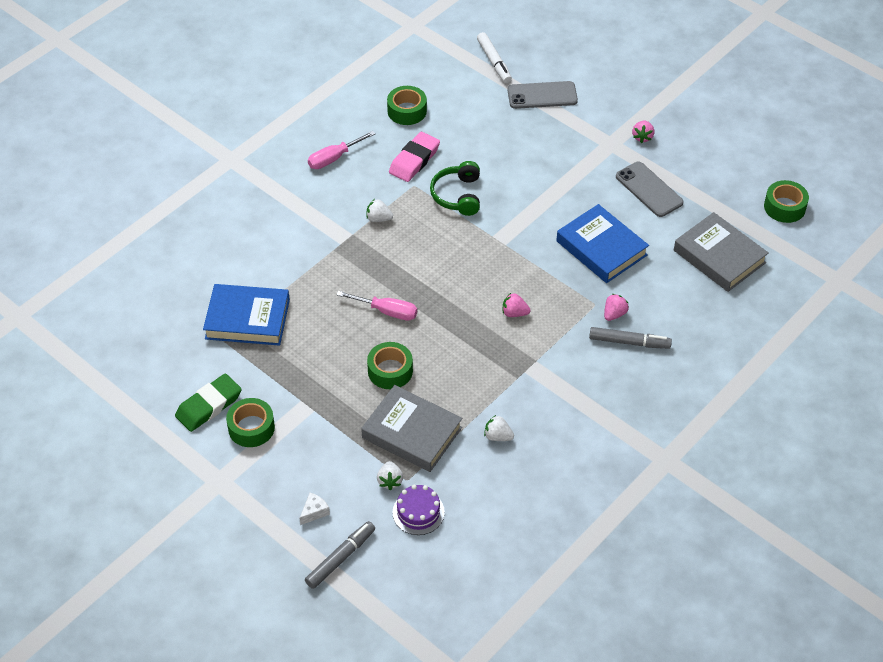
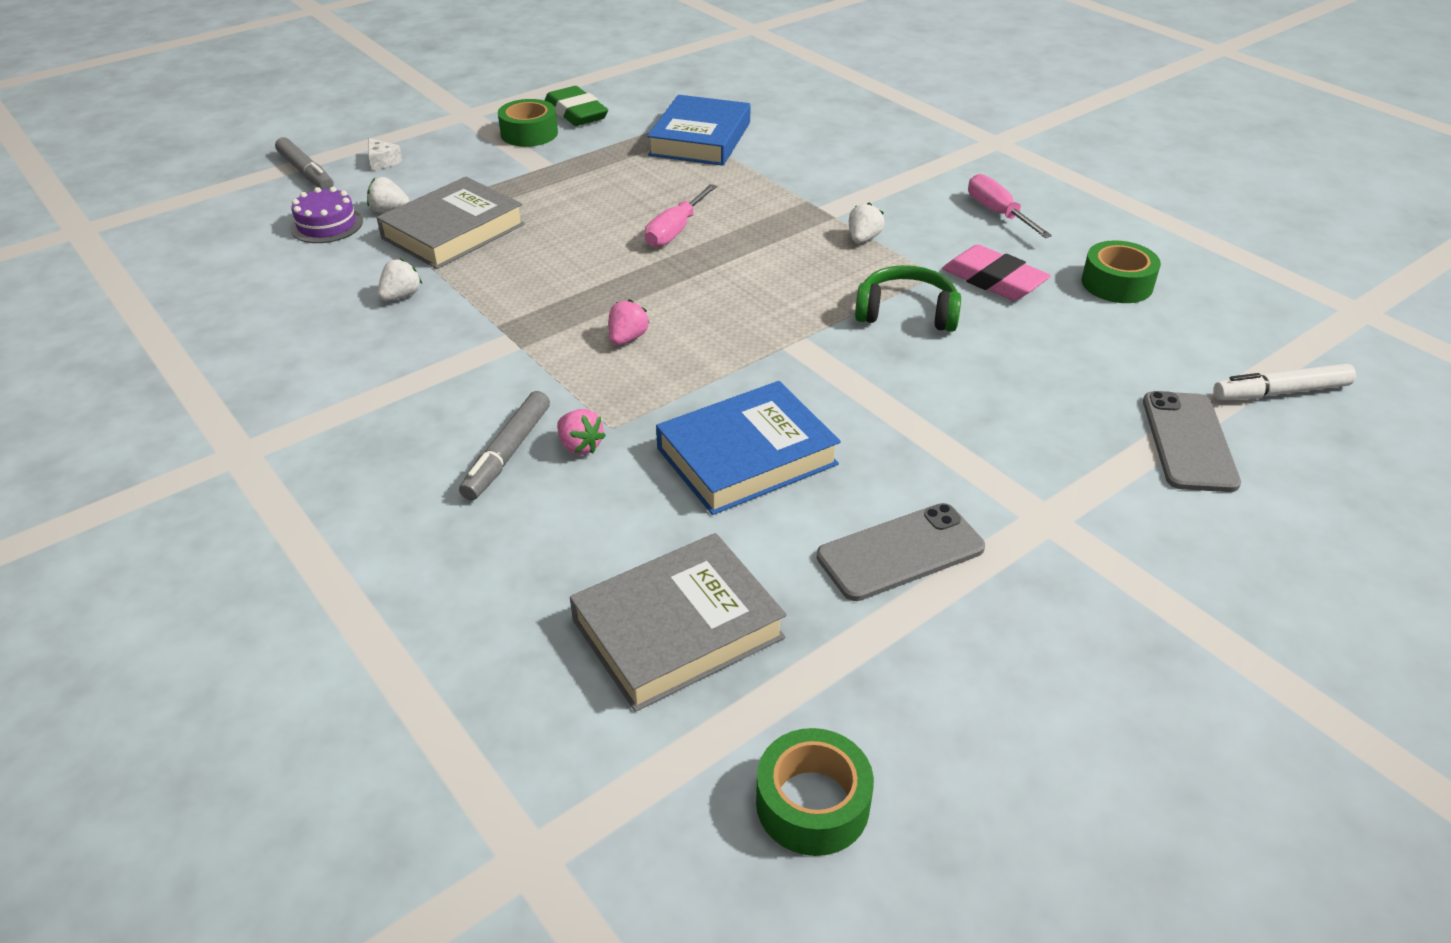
camera: 100 degrees right, 10 degrees down
green tape [367,342,413,389] -> none
pink strawberry [632,121,654,143] -> none

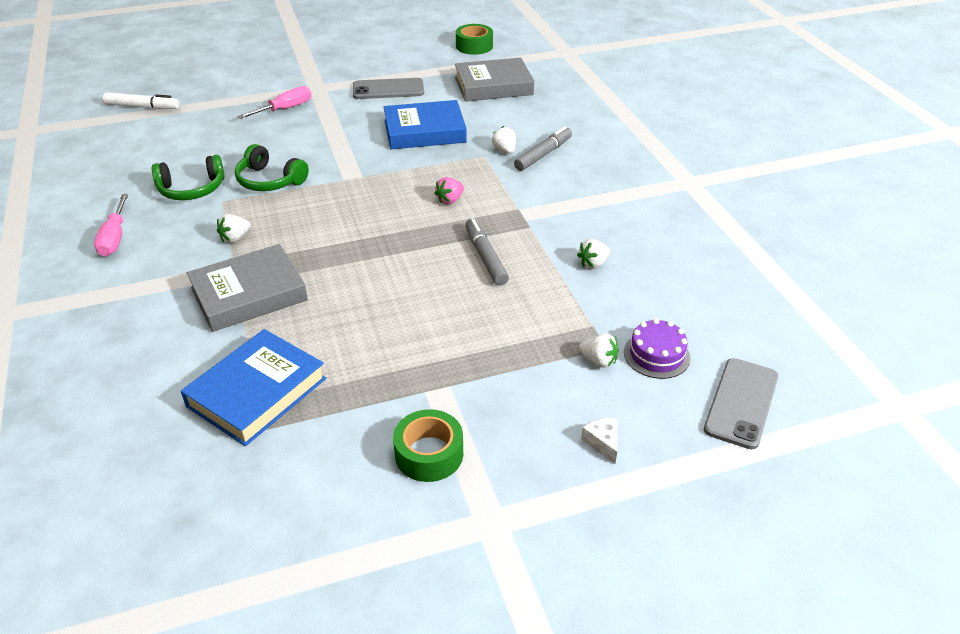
camera: 160 degrees left, 0 degrees up
grey marker [275,137,333,190] -> grey marker moved to [465,219,509,285]
grey book [377,177,525,269] -> grey book moved to [187,244,308,332]
green eraser [544,86,608,126] -> none
pink strawberry [557,409,606,455] -> white strawberry [492,126,516,154]
pink screwdriver [645,184,717,247] -> pink screwdriver moved to [237,86,312,119]
pink eraser [942,245,1051,301] -> green headphones [152,155,225,200]
green tape [1082,240,1161,303] -> none
grey phone [1143,391,1241,492] -> grey phone moved to [704,358,778,449]

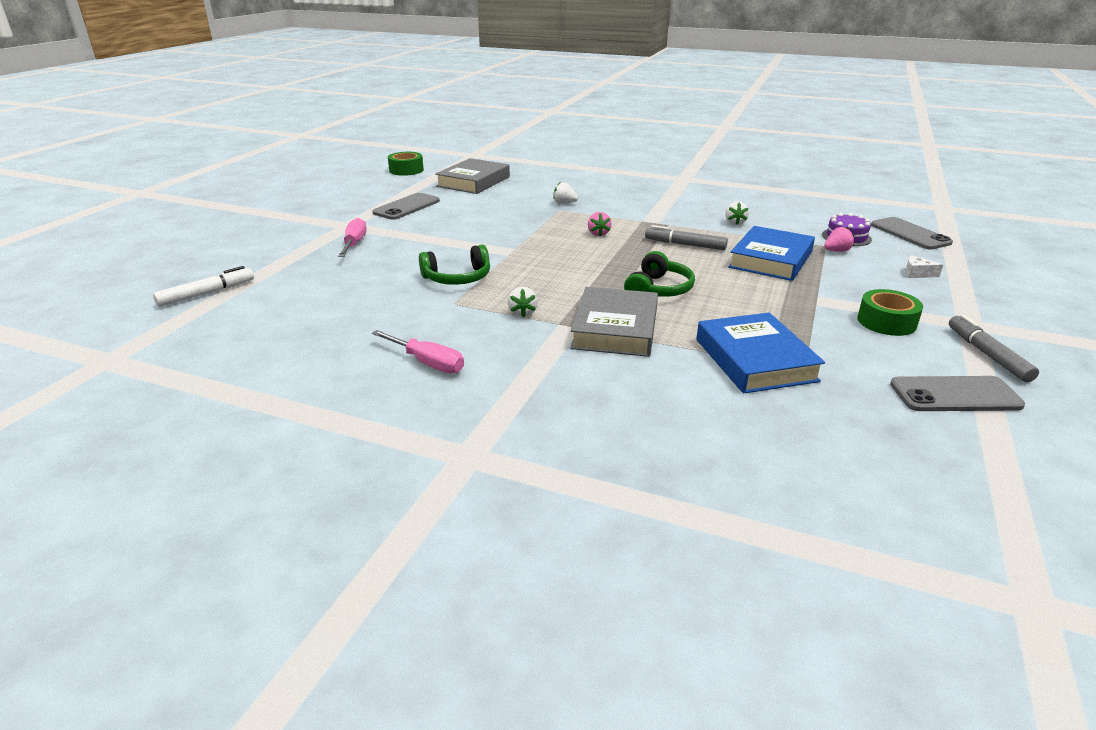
camera: 50 degrees left, 10 degrees down
green headphones [152,155,225,200] -> green headphones moved to [624,251,695,297]
blue book [384,100,467,149] -> blue book moved to [728,226,815,281]
grey marker [514,126,572,171] -> grey marker moved to [949,314,1039,382]
white strawberry [579,333,619,368] -> pink strawberry [824,227,854,252]
none -> grey phone [890,376,1025,411]

